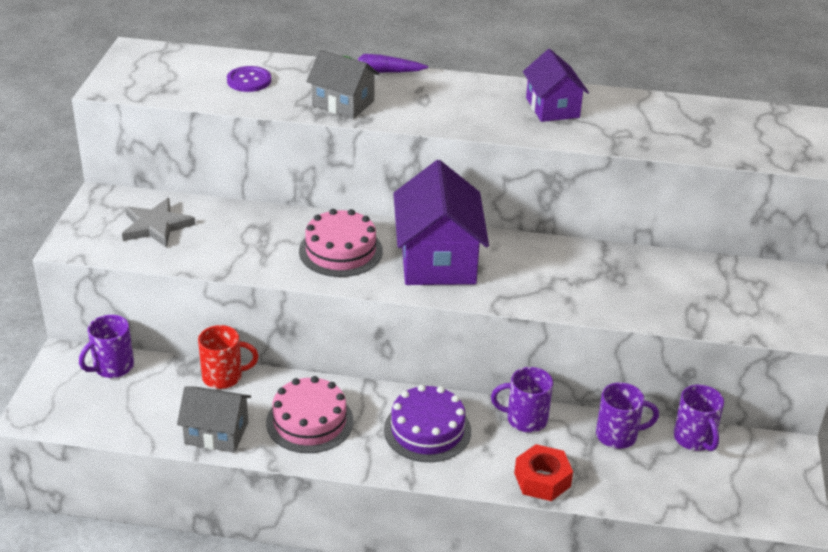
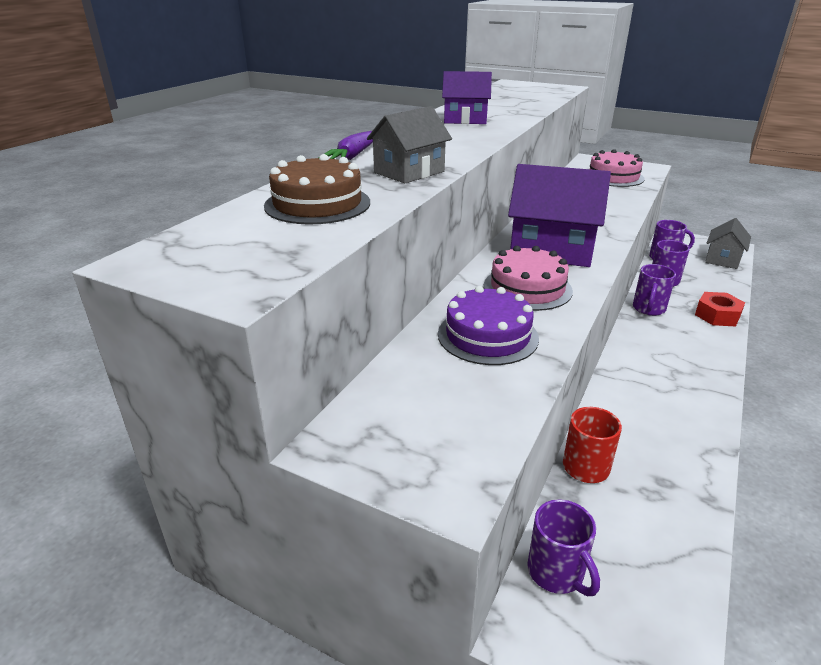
camera: 70 degrees left, 5 degrees down
grey star [122,198,195,248] -> none
grey house [177,386,251,453] -> grey house moved to [705,218,751,269]
purple button [227,66,271,92] -> brown cake [264,154,370,224]
pink cake [266,376,353,453] -> pink cake moved to [590,149,645,187]
purple cake [384,385,471,462] -> purple cake moved to [438,286,539,365]

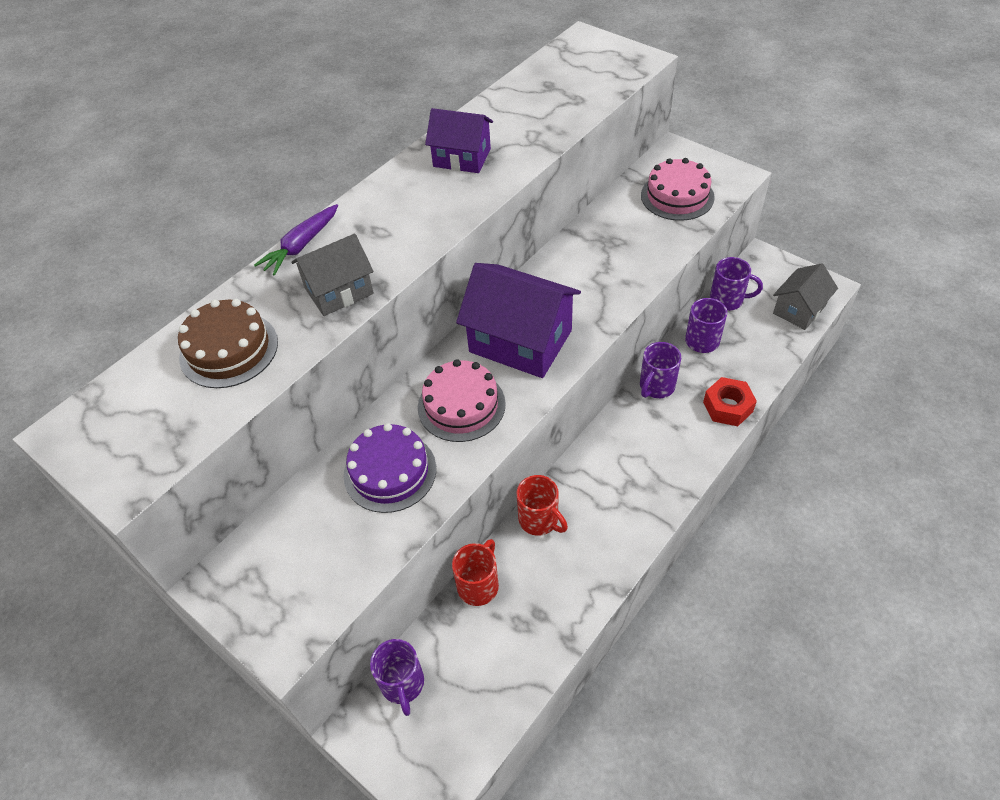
camera: 15 degrees right, 20 degrees up
none -> red mug [517,475,568,536]

